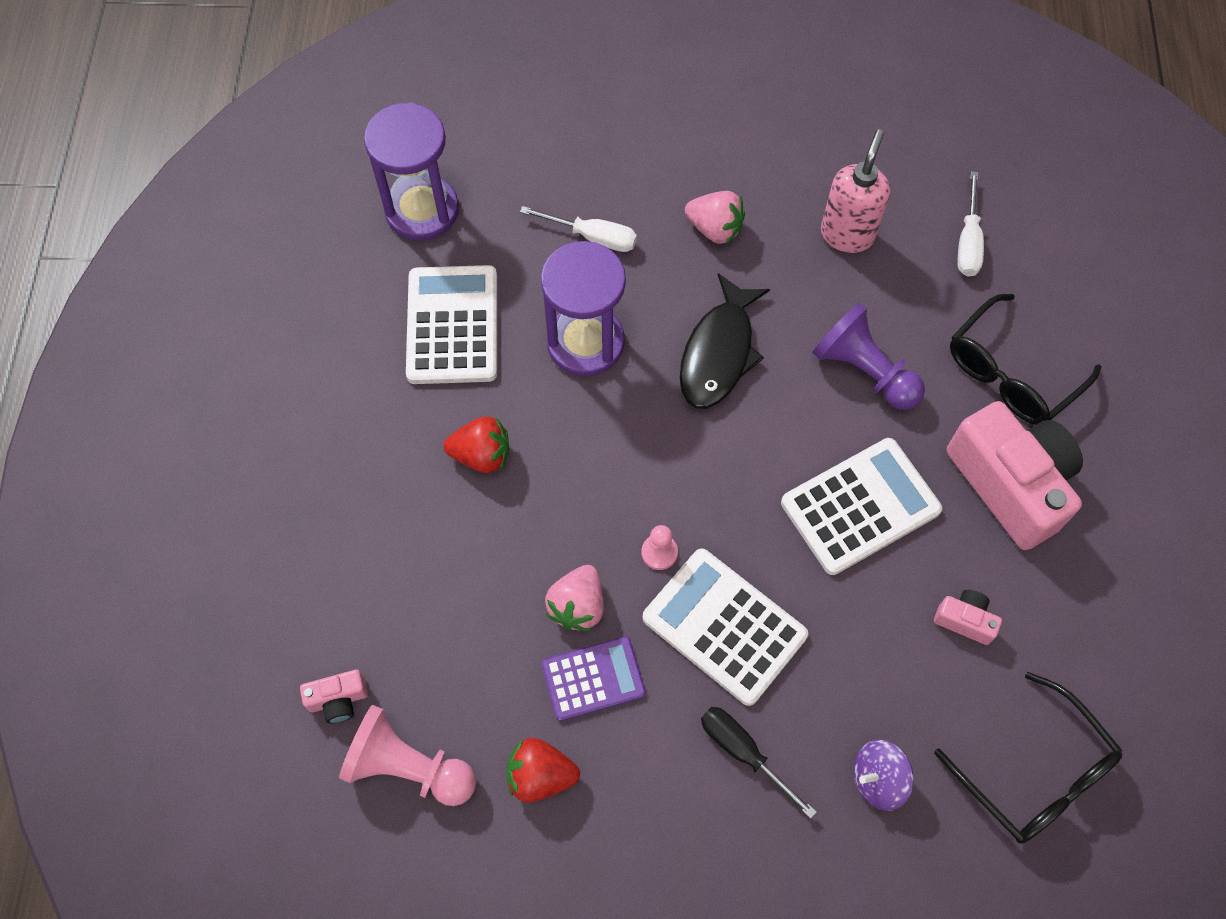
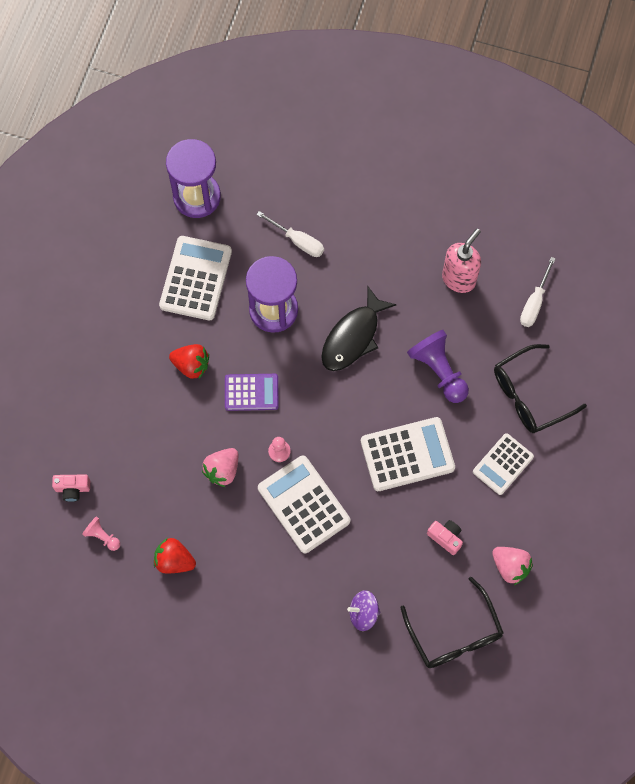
camera: 15 degrees right, 5 degrees up
pink pawn [339,705,476,806] -> pink pawn [82,516,120,551], size x0.51
purple calculator [542,636,646,721] -> purple calculator moved to [225,374,279,411]
pink strawberry [685,191,745,244] -> pink strawberry moved to [492,547,533,585]
black screwdriver [701,707,817,819] -> none
pink camera [947,401,1083,550] -> white calculator [473,433,534,495]

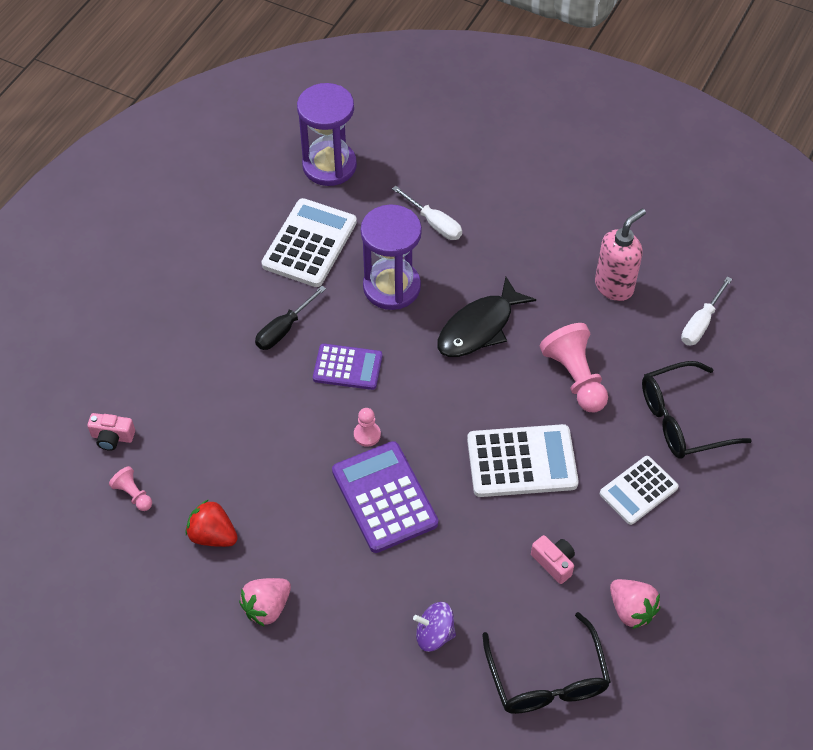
camera: 10 degrees right, 15 degrees down
red strawberry [169,344,209,379] -> black screwdriver [255,286,326,350]
pink strawberry [202,448,238,487] -> pink strawberry moved to [239,578,291,627]
white calculator [258,455,350,553] -> purple calculator [332,441,438,553]
purple pawn [407,330,469,403] -> pink pawn [540,323,608,412]

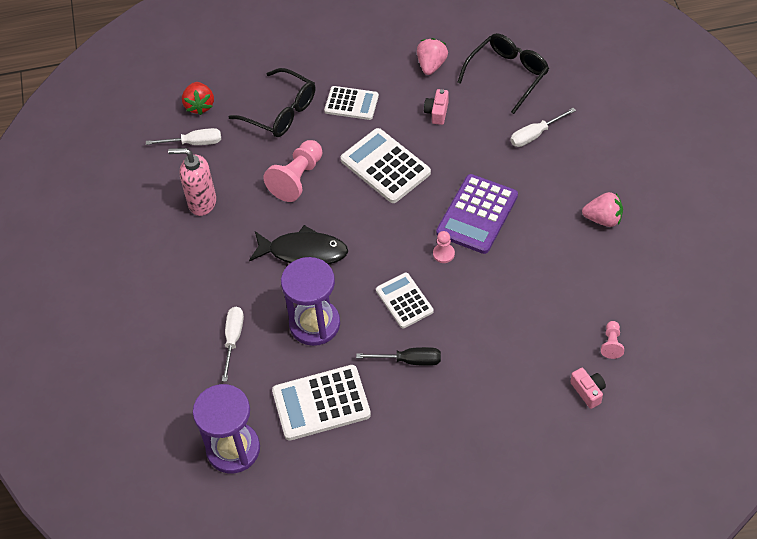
camera: 125 degrees left, 0 degrees up
red strawberry [186,499,238,547] -> red strawberry moved to [182,82,214,115]
purple calculator [313,344,382,390] -> white calculator [376,272,434,328]
purple spinning top [413,602,456,652] -> white screwdriver [510,108,576,147]

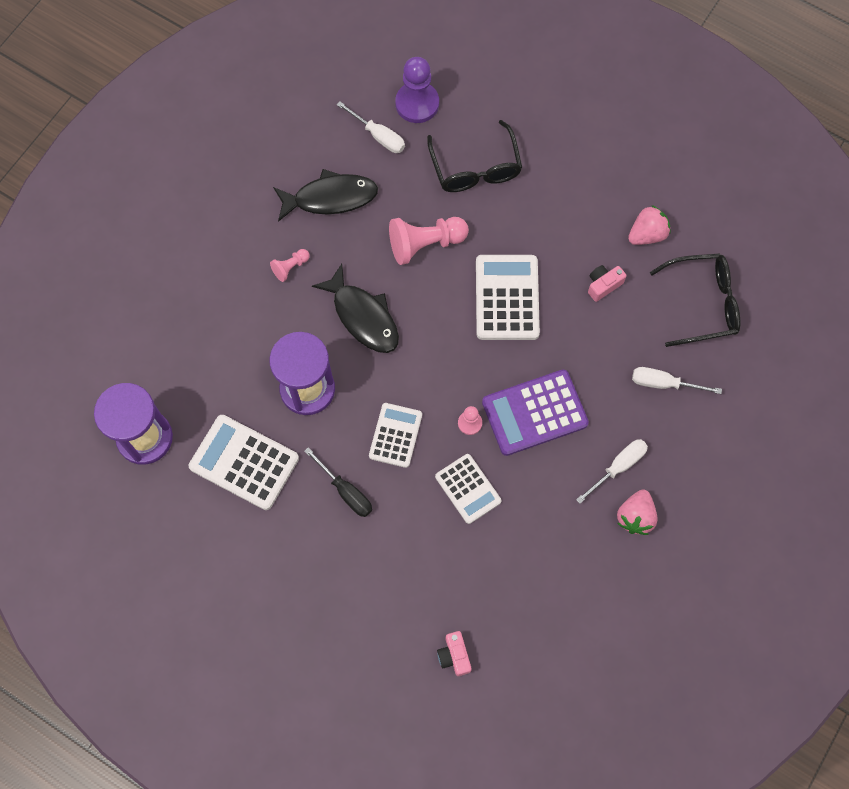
camera: 40 degrees right, 15 degrees up
pink soap dispenser [168,148,216,216] -> black fish [273,169,378,222]
red strawberry [182,82,214,115] -> purple pawn [395,57,439,123]
white screwdriver [222,307,244,382] -> white screwdriver moved to [576,439,648,504]
white calculator [324,86,379,120] -> white calculator moved to [435,454,501,524]
pink camera [570,368,606,409] -> pink camera turned 150 degrees clockwise [437,631,472,676]
pink strawberry [582,192,623,227] -> pink strawberry turned 60 degrees clockwise [617,490,657,535]
pink pawn [601,321,624,359] -> pink pawn moved to [270,249,310,282]

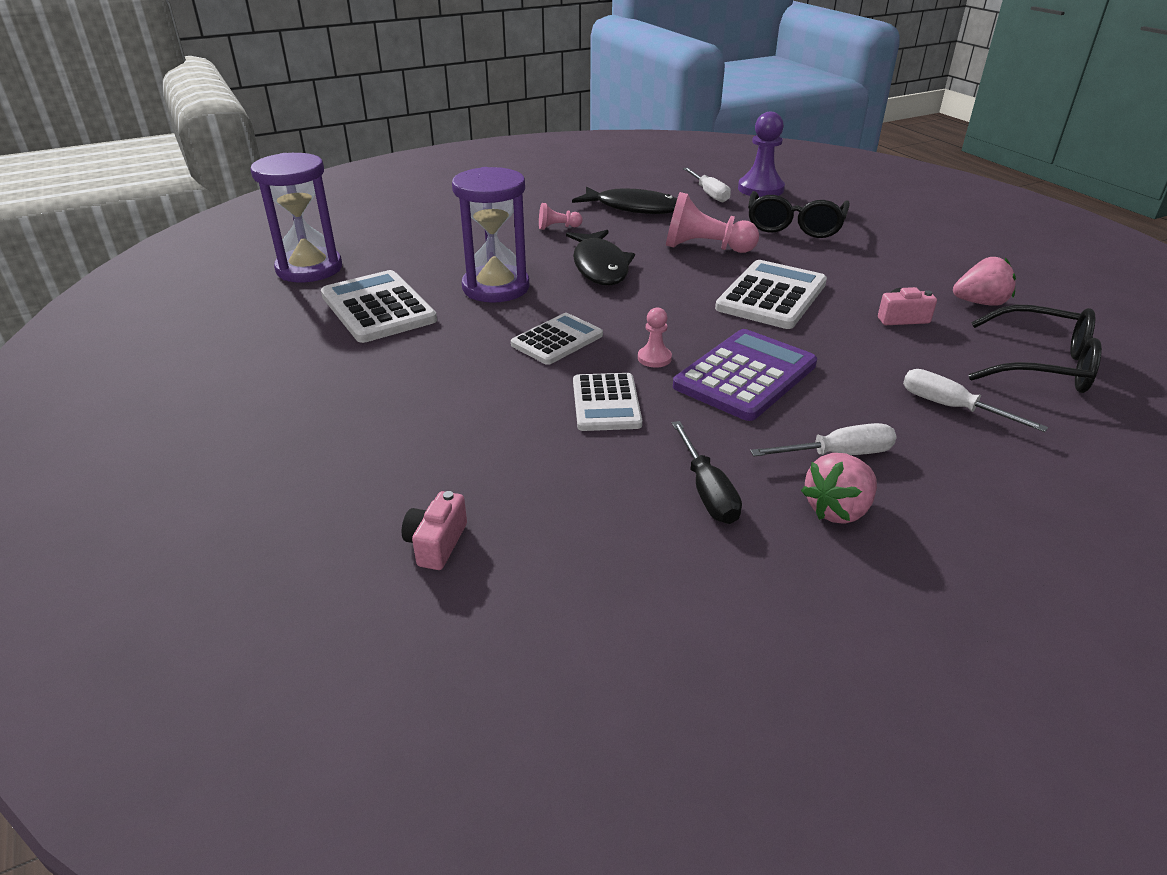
camera: 30 degrees right, 35 degrees down
black screwdriver [304,447,372,517] -> black screwdriver moved to [672,421,742,524]
purple calculator [482,370,589,456] -> purple calculator turned 120 degrees clockwise [673,329,817,421]

